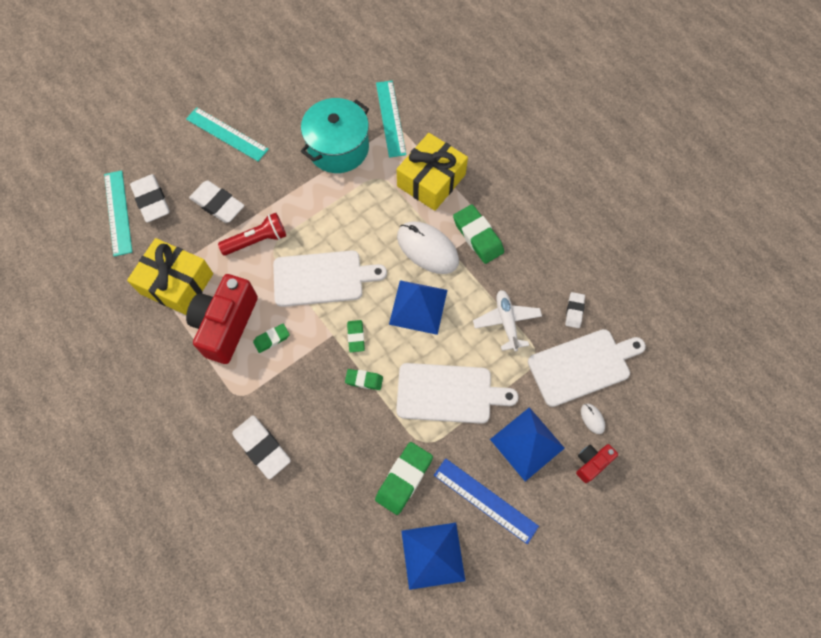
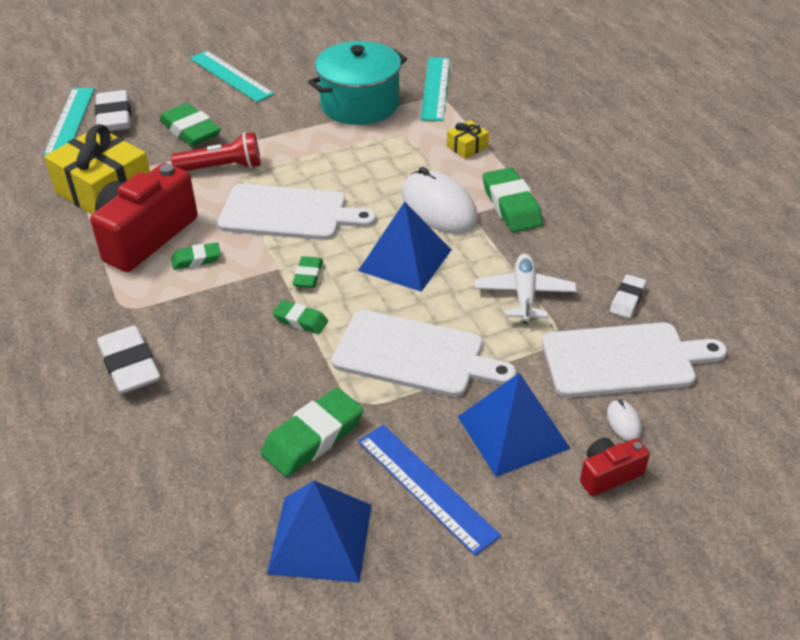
camera: 15 degrees right, 25 degrees down
white eraser [189,180,244,223] -> green eraser [159,103,221,146]
yellow gift [397,133,468,211] -> yellow gift [447,120,489,159], size x0.44

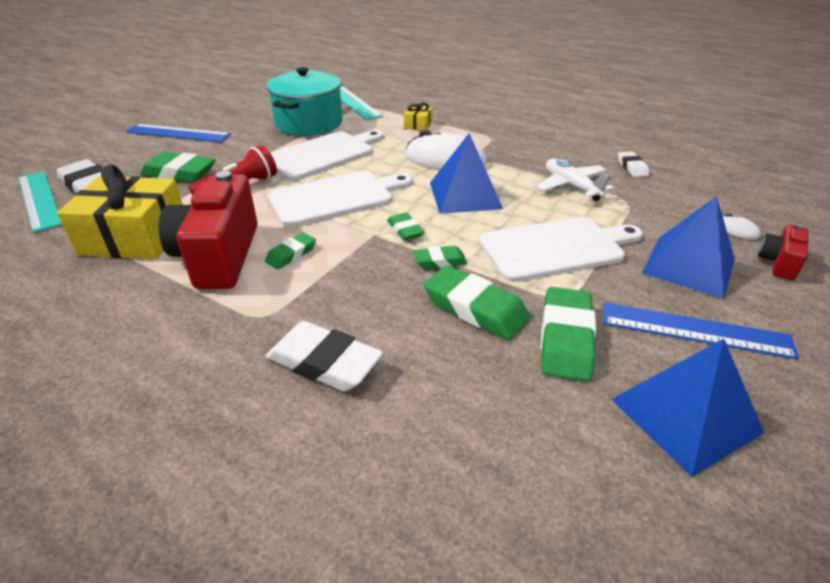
camera: 35 degrees left, 5 degrees down
turquoise ruler [190,51,274,102] -> blue ruler [126,124,231,142]
green eraser [483,167,543,233] -> green eraser moved to [424,265,530,340]
white cutting board [542,322,727,398] -> white cutting board moved to [271,130,383,181]

